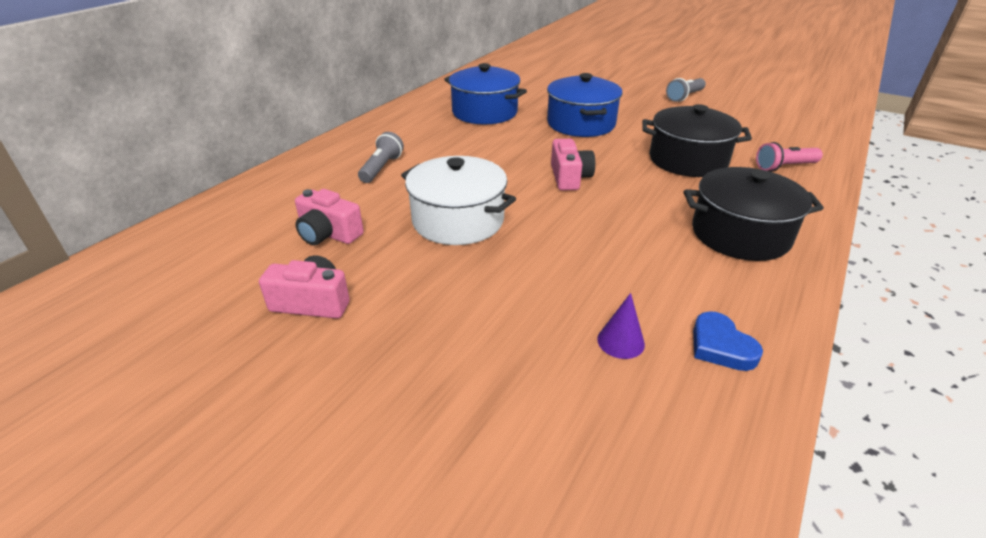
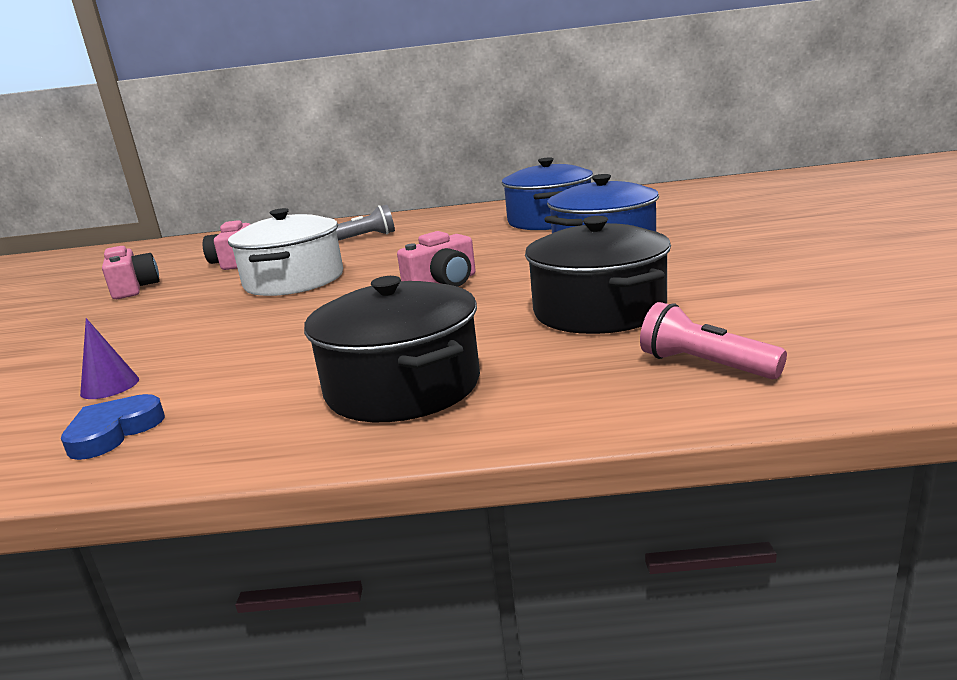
camera: 60 degrees right, 15 degrees down
grey flashlight [666,78,706,102] -> none

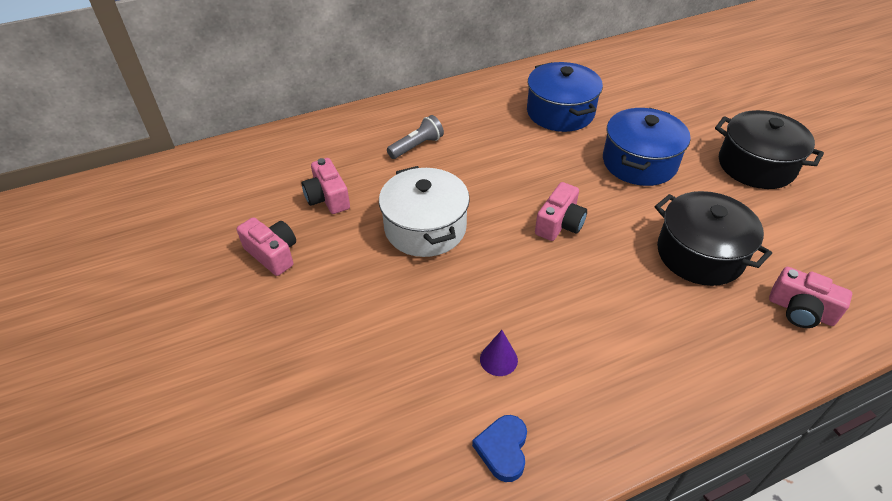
camera: 25 degrees left, 25 degrees up
purple cone [80,318,139,399] -> purple cone moved to [480,330,518,376]
black pot [304,276,480,422] -> black pot moved to [715,110,824,189]
pink flashlight [640,302,787,379] -> pink camera [769,267,852,328]

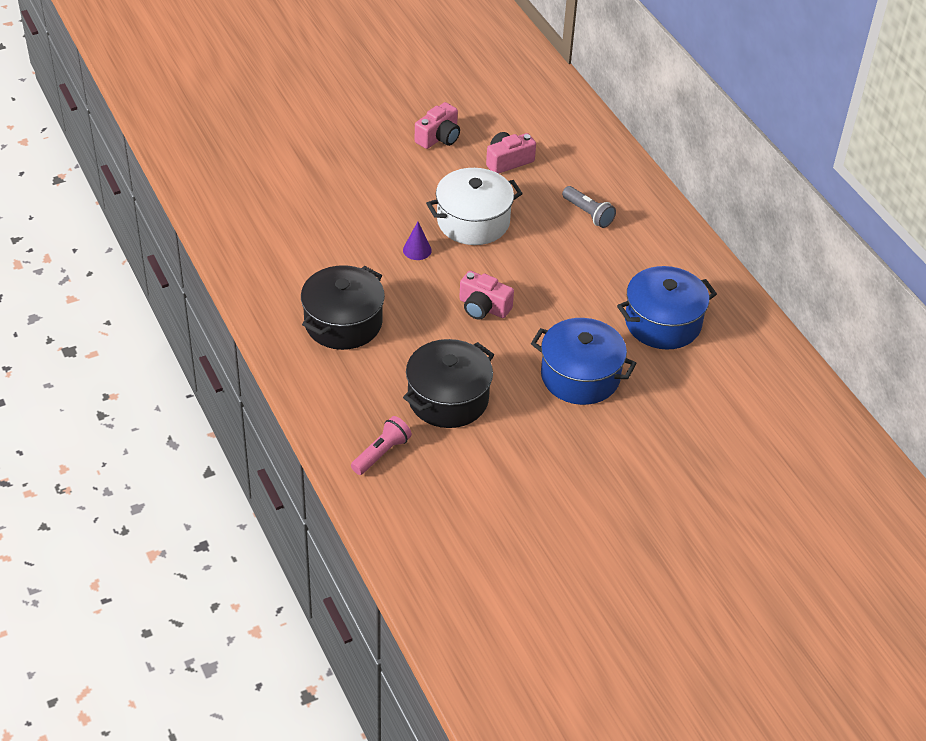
camera: 85 degrees right, 0 degrees up
blue heart [472,415,527,482] -> none
purple cone [480,330,518,376] -> purple cone moved to [403,222,432,260]
black pot [715,110,824,189] -> black pot moved to [301,265,385,350]
pink camera [769,267,852,328] -> pink flashlight [351,416,412,475]

